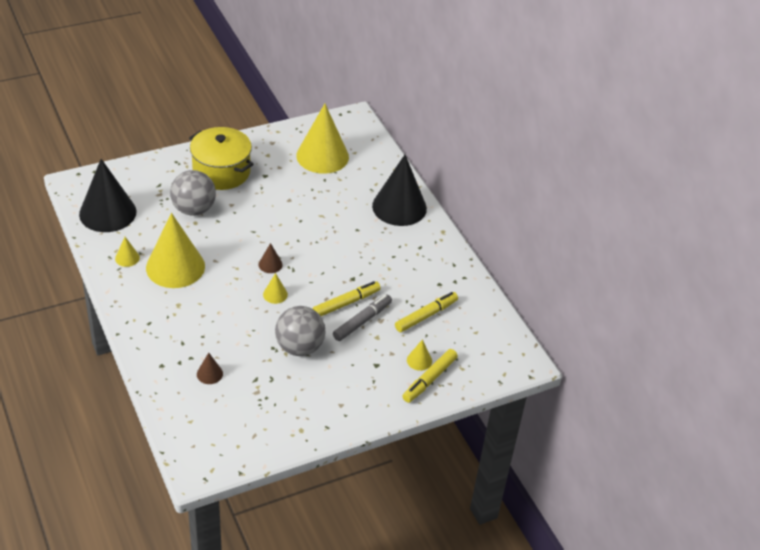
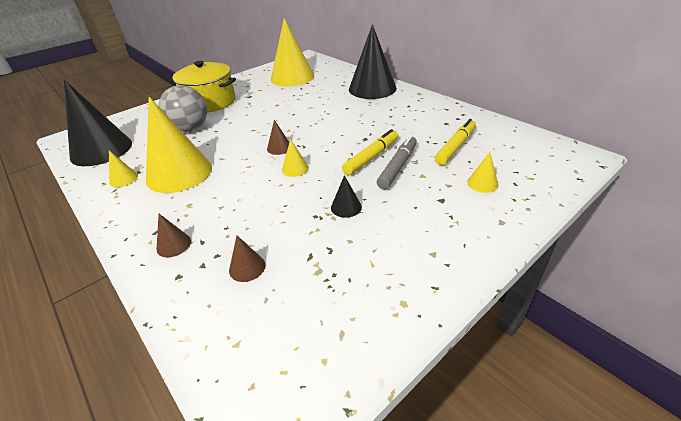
camera: 10 degrees left, 5 degrees down
grey ball [275,306,325,356] -> black cone [331,175,362,218]
yellow marker [402,349,458,403] -> none
none -> brown cone [156,214,191,257]

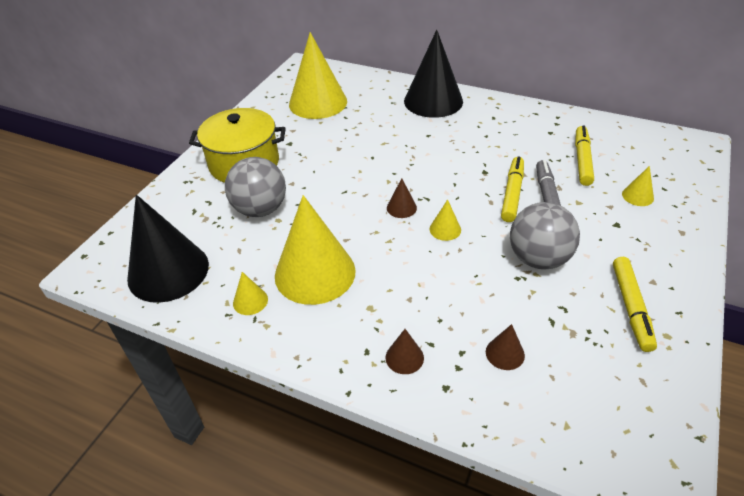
camera: 25 degrees left, 5 degrees up
black cone [331,175,362,218] -> grey ball [510,202,580,270]
none -> yellow marker [613,257,657,352]

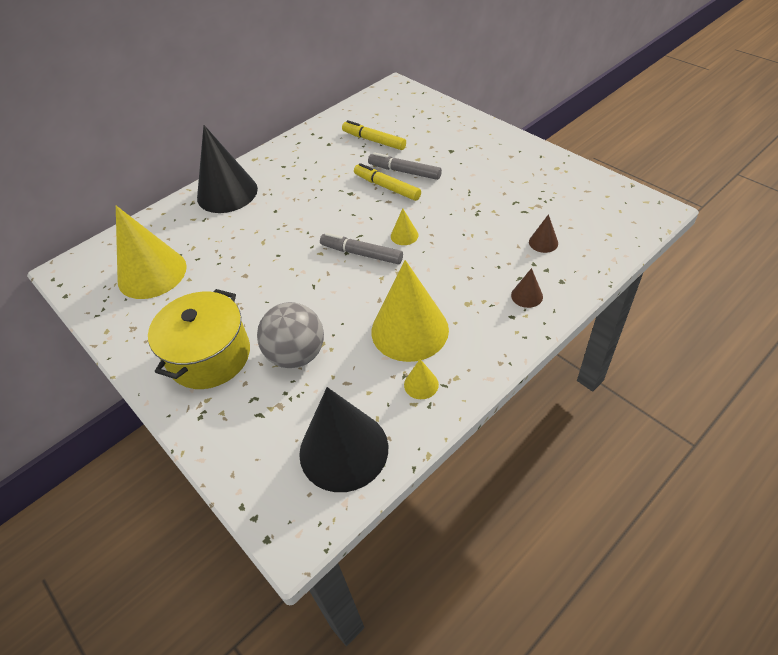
camera: 65 degrees left, 5 degrees up
brown cone [387,178,417,218] -> grey marker [320,233,403,264]
grey ball [510,202,580,270] -> none
yellow marker [613,257,657,352] -> none
yellow cone [622,166,654,206] -> none

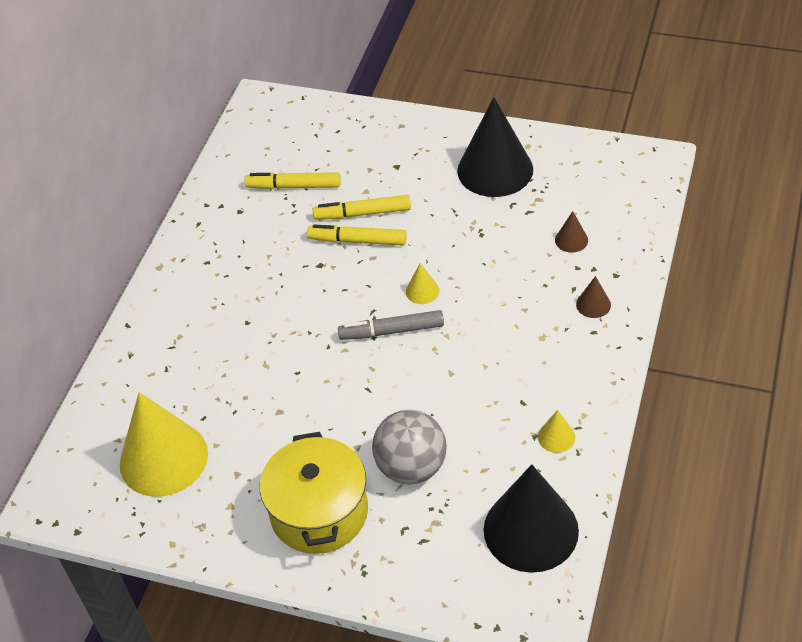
camera: 30 degrees left, 0 degrees up
black cone [197,125,258,213] -> black cone moved to [457,97,533,197]
grey marker [368,152,442,180] -> yellow marker [313,195,411,220]
yellow cone [372,260,449,362] -> none

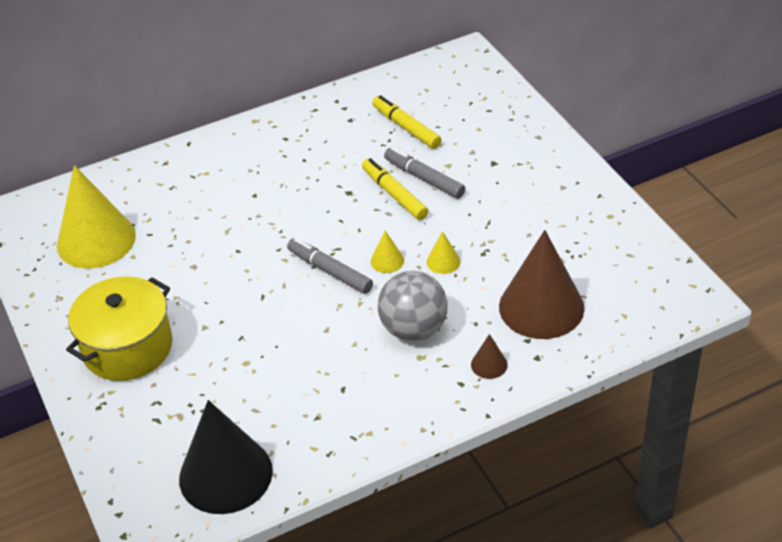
camera: 45 degrees right, 5 degrees down
yellow marker [313,195,411,220] -> grey marker [384,147,465,199]
grey ball [372,410,447,485] -> grey ball moved to [378,271,448,341]
black cone [457,97,533,197] -> none
yellow cone [538,410,575,453] -> yellow cone moved to [427,231,460,274]
brown cone [555,211,588,253] -> brown cone [499,230,584,339], size x2.41

